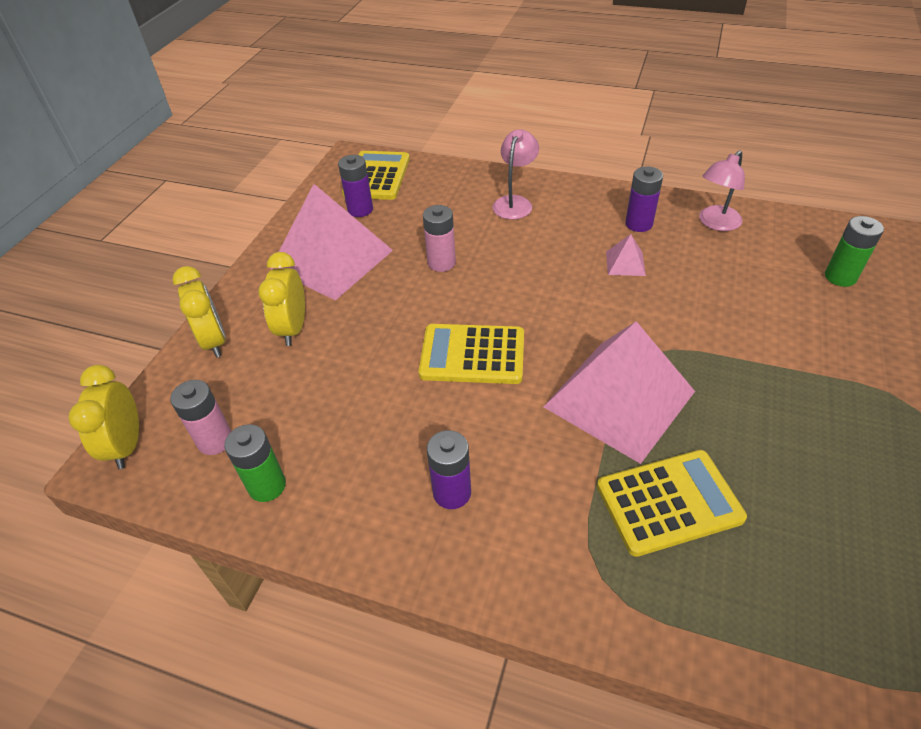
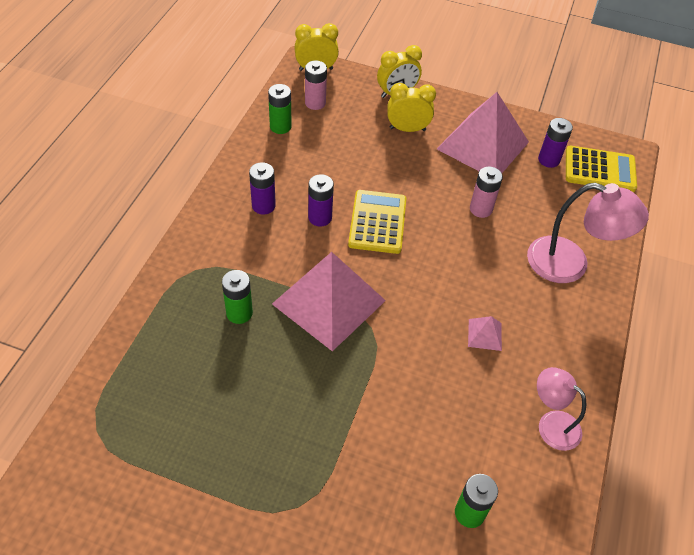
camera: 85 degrees right, 5 degrees up
pink lamp [492,129,539,220] -> pink lamp [527,183,649,283], size x1.62
yellow calculator [597,450,747,557] -> green battery [222,270,253,324]
purple battery [625,166,663,232] -> purple battery moved to [308,174,334,227]

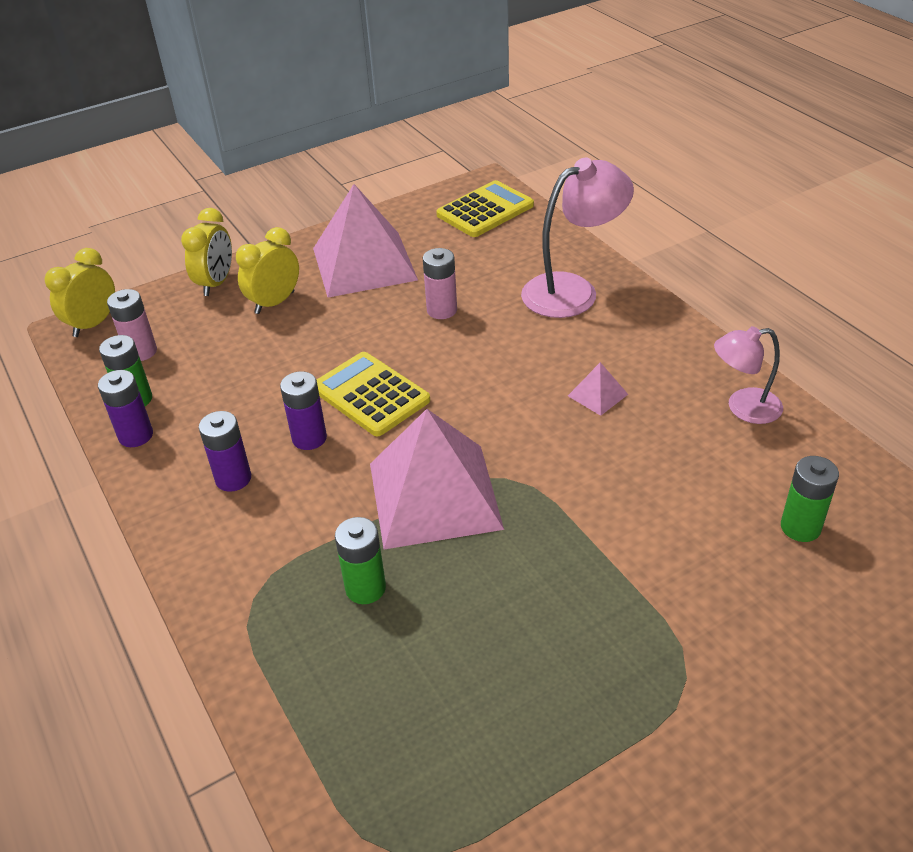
camera: 45 degrees left, 10 degrees down
purple battery [538,118,573,168] -> purple battery moved to [98,370,153,447]

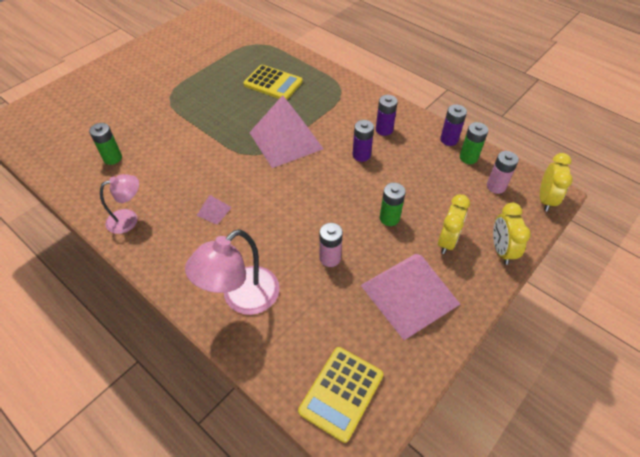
camera: 160 degrees right, 10 degrees up
yellow calculator [317,352,430,436] -> yellow calculator moved to [243,65,303,100]
green battery [335,517,386,604] -> green battery moved to [380,183,406,226]

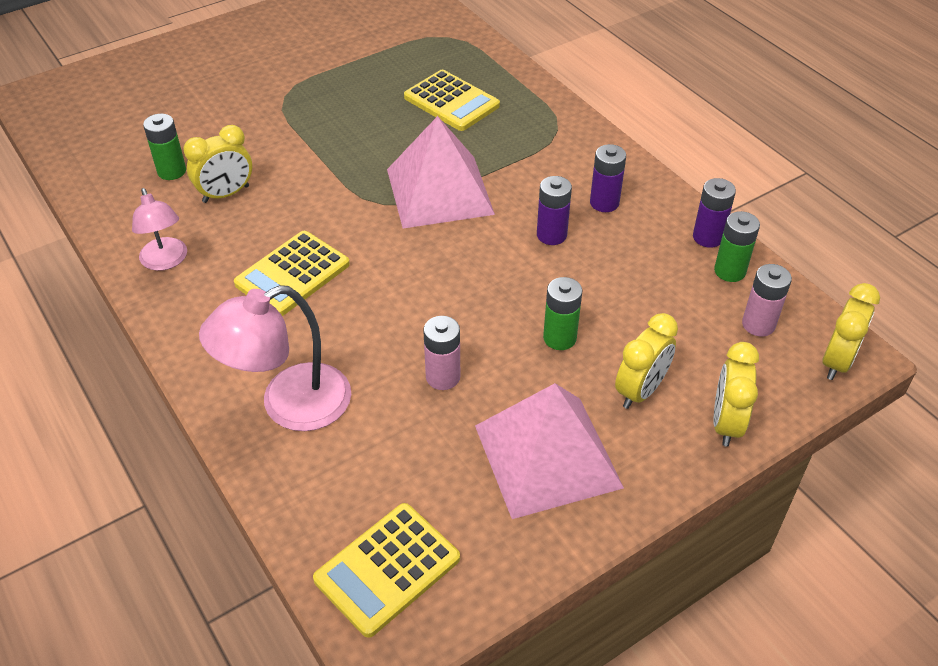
camera: 15 degrees right, 5 degrees down
pink lamp [100,174,139,234] -> pink lamp turned 75 degrees clockwise [132,188,187,271]
pink pyramid [197,195,232,225] -> yellow calculator [234,231,350,316]
none -> yellow clock [183,125,252,203]

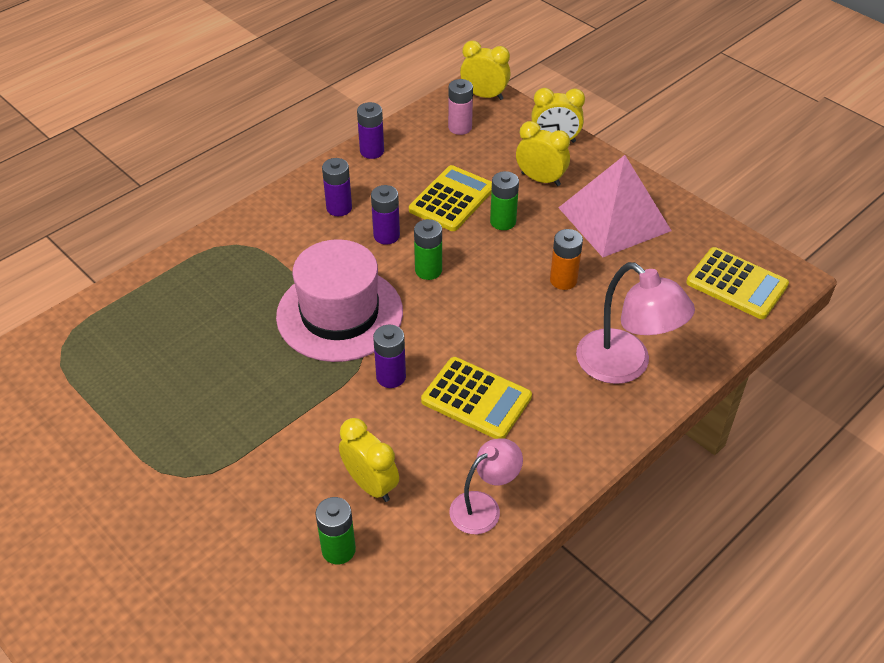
camera: 100 degrees left, 0 degrees up
pink pyramid [387,116,495,229] -> pink hat [276,239,403,362]
yellow calculator [404,70,500,131] -> yellow calculator moved to [409,165,492,231]
pink battery [423,316,460,390] -> orange battery [550,229,583,290]
green battery [714,211,760,282] -> green battery moved to [414,219,442,280]
none -> purple battery [373,325,406,388]

